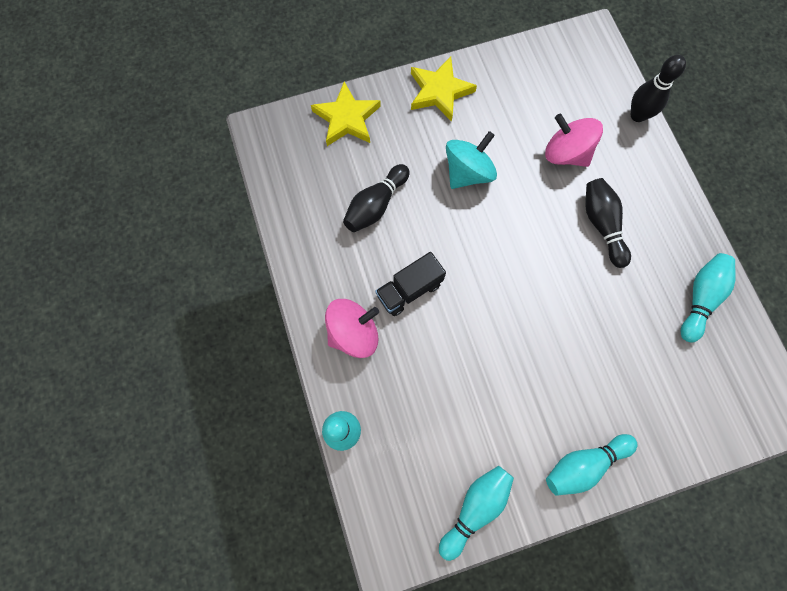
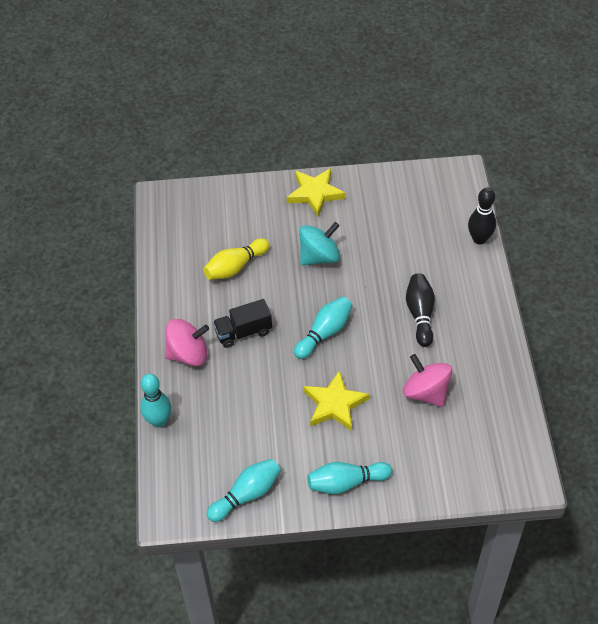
camera: 15 degrees right, 20 degrees down
yellow star [311,82,381,146] -> yellow star moved to [303,370,370,431]
black bowling pin [343,164,410,232] -> yellow bowling pin [203,238,270,280]
pink spinning top [545,114,603,167] -> pink spinning top moved to [403,354,452,407]
turquoise bowling pin [681,253,736,343] -> turquoise bowling pin moved to [294,296,353,359]

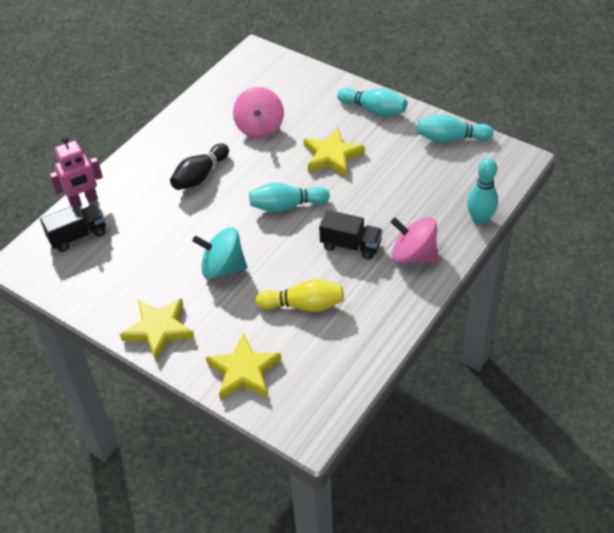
camera: 140 degrees left, 5 degrees down
black bowling pin [468,188,496,244] -> pink robot [49,137,103,206]
none -> black truck [40,204,106,252]
none -> yellow star [206,333,281,400]

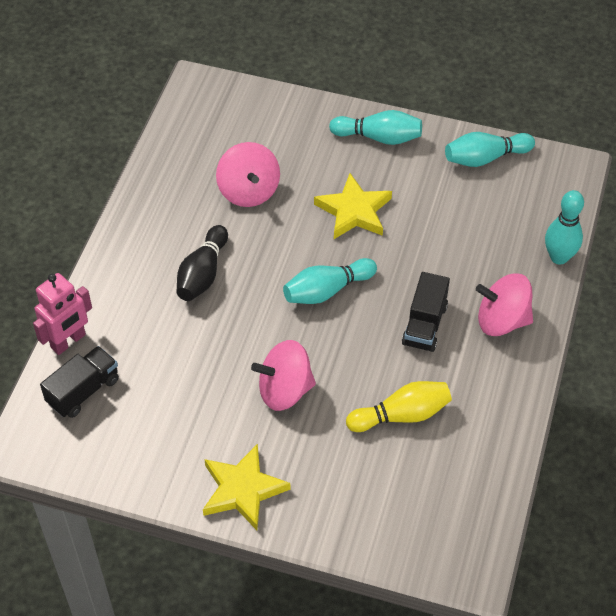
camera: 20 degrees left, 5 degrees up
turquoise spinning top [192,227,247,279] -> pink spinning top [251,340,316,411]
yellow star [206,333,281,400] -> none
black truck [319,210,382,259] -> black truck turned 105 degrees clockwise [402,272,450,352]

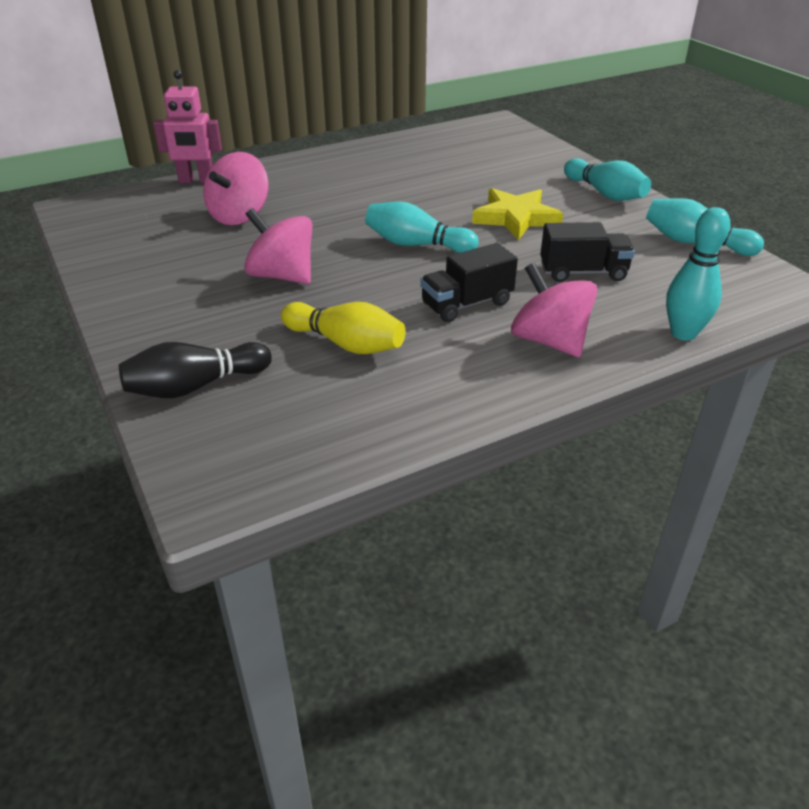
camera: 45 degrees right, 15 degrees down
black truck [40,346,119,418] -> black truck moved to [540,222,635,282]
black bowling pin [176,225,228,301] -> black bowling pin moved to [119,342,272,398]
yellow star [203,444,290,530] -> none
pink spinning top [216,142,280,207] -> pink spinning top moved to [203,152,269,225]

